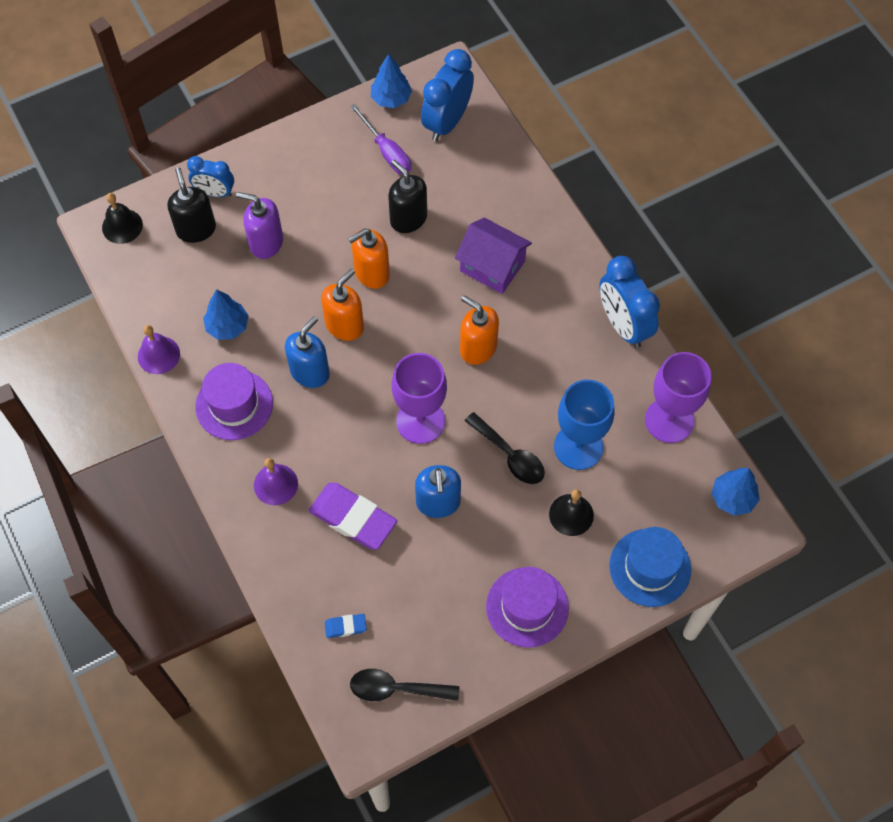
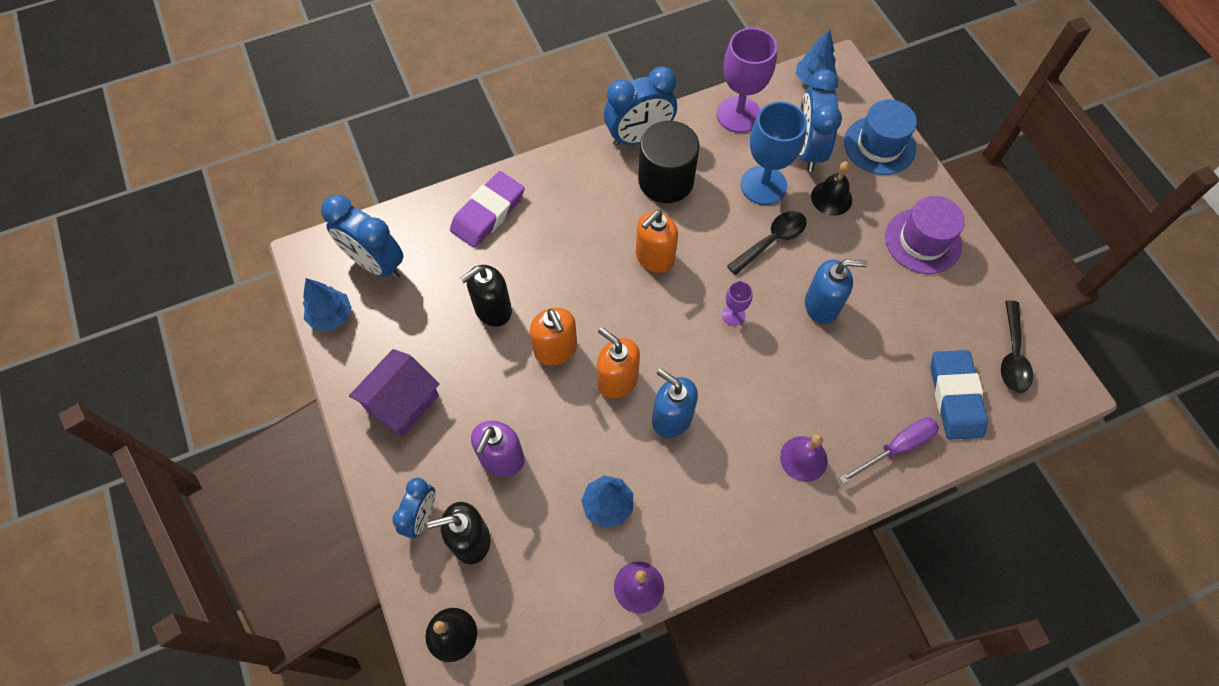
camera: 85 degrees left, 0 degrees up
purple hat [195,363,273,440] -> none
purple eraser [309,483,397,550] -> purple eraser moved to [450,171,524,248]
blue eraser [325,614,367,638] -> blue eraser [931,350,988,440], size x2.15
purple screwdriver [350,104,411,175] -> purple screwdriver moved to [839,417,939,484]
purple goblet [392,353,447,444] -> purple goblet [722,281,753,326], size x0.47
purple house [455,218,532,294] -> purple house moved to [349,349,440,437]
none -> black cylinder [638,121,700,203]
none -> blue clock [799,69,842,172]

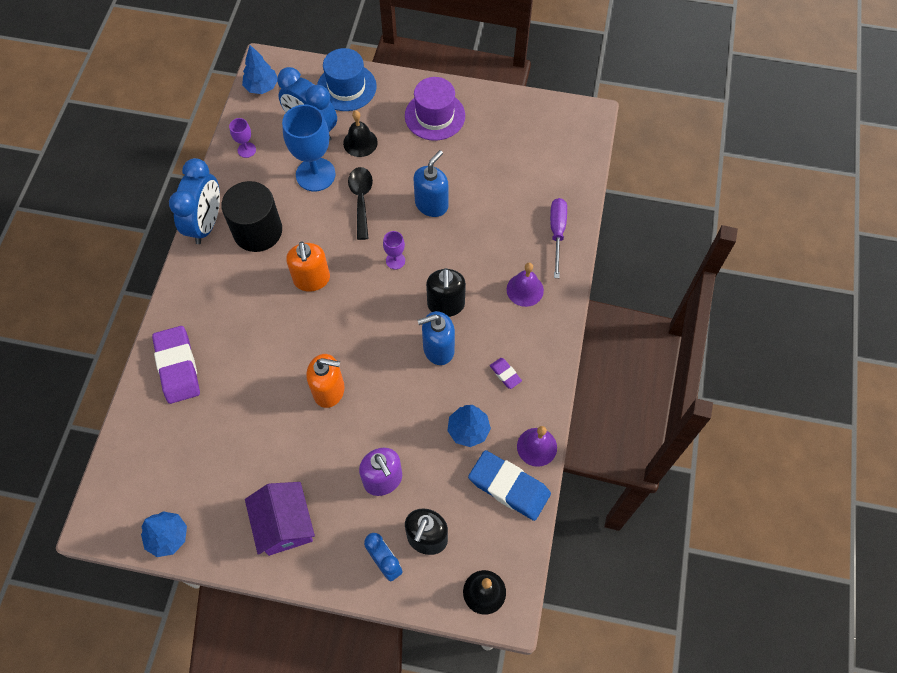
camera: 55 degrees left, 0 degrees up
blue clock [321,195,404,279] -> none
black soap dispenser [460,265,512,327] -> black soap dispenser moved to [426,268,466,317]
orange soap dispenser [597,327,640,399] -> none
purple goblet [717,28,777,133] -> purple goblet [229,118,256,158], size x0.47
blue eraser [931,350,988,440] -> blue eraser moved to [468,450,551,521]
black spoon [1001,300,1033,393] -> none
none -> purple eraser [490,358,522,389]

